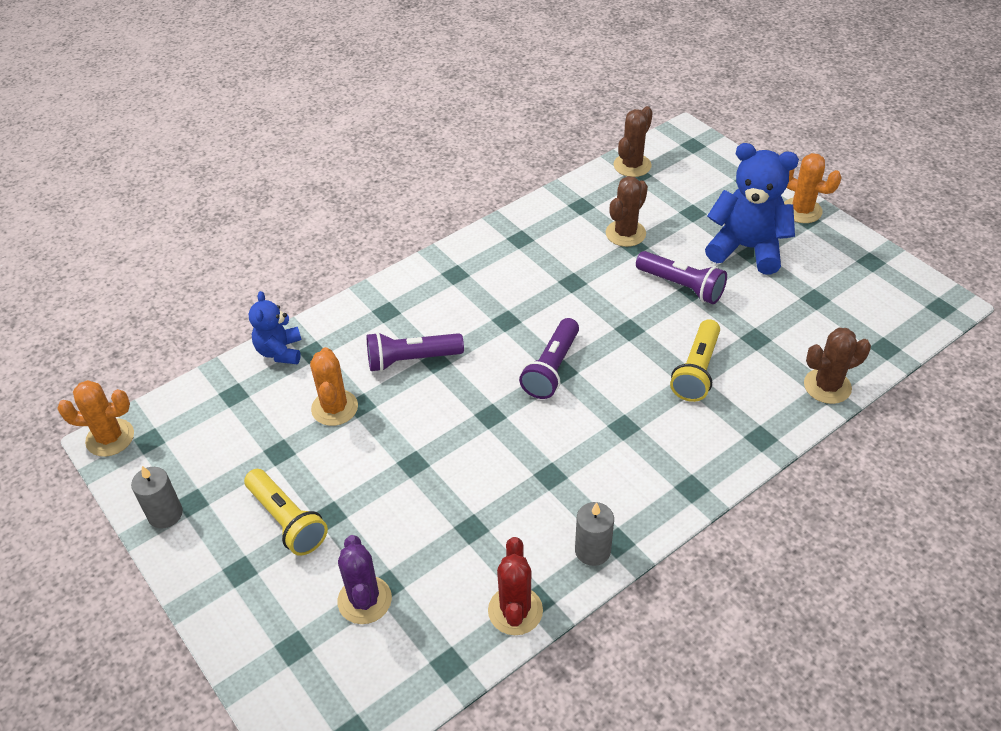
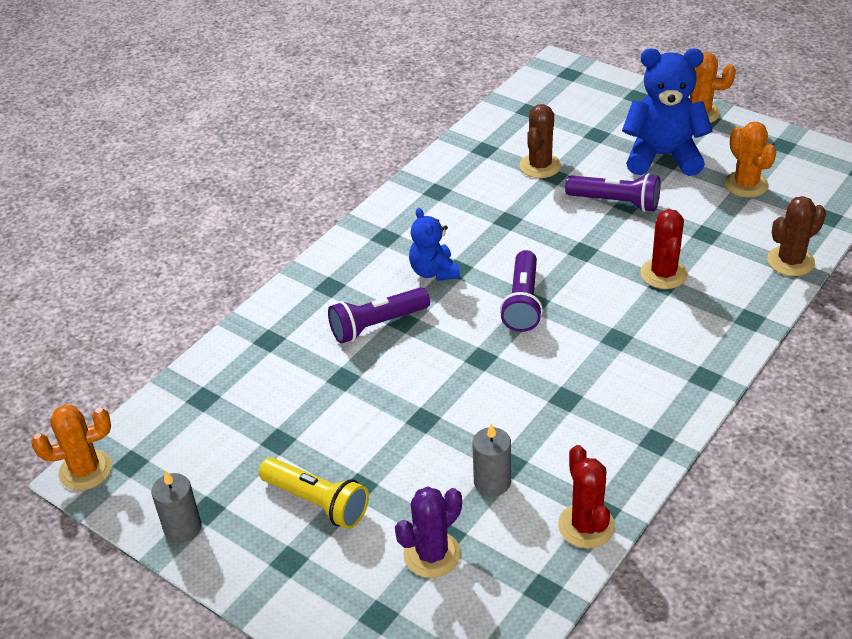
camera: 15 degrees left, 5 degrees down
blue teddy bear [249,291,301,364] -> blue teddy bear moved to [409,208,460,281]
orange cactus [310,347,358,426] -> orange cactus moved to [724,122,777,198]
purple cactus [338,535,392,624] -> purple cactus turned 75 degrees clockwise [395,487,462,578]
grey candle [575,502,614,566] -> grey candle moved to [472,423,511,496]
brown cactus [614,106,653,177] -> none
yellow flashlight [670,319,720,402] -> red cactus [641,209,688,289]

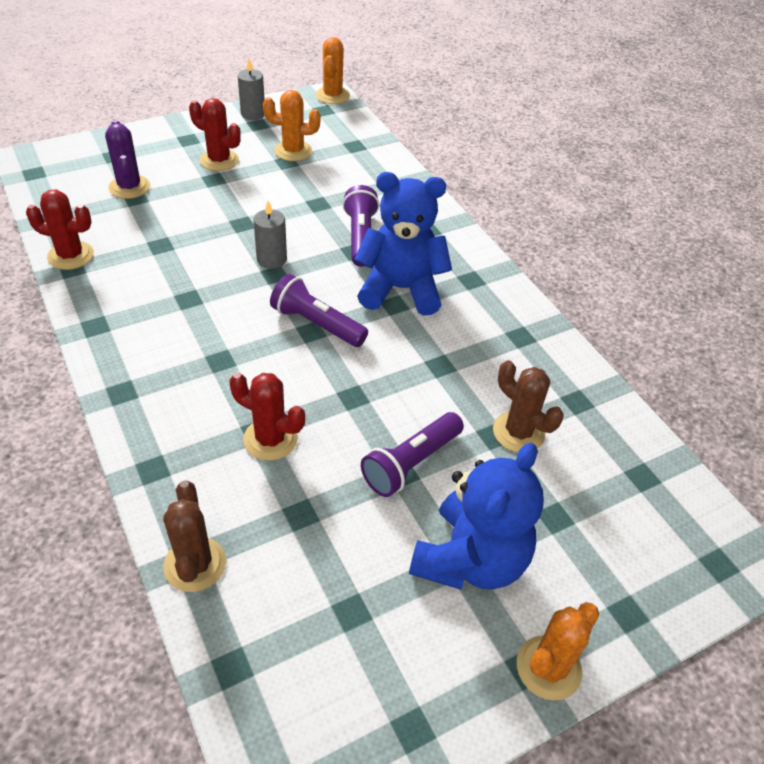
camera: 110 degrees right, 5 degrees up
yellow flashlight [259,457,369,529] -> red cactus [189,98,241,171]
blue teddy bear [409,208,460,281] -> blue teddy bear [354,172,452,315], size x1.74
grey candle [472,423,511,496] -> grey candle moved to [253,201,287,269]
orange cactus [724,122,777,198] -> orange cactus moved to [263,90,321,161]

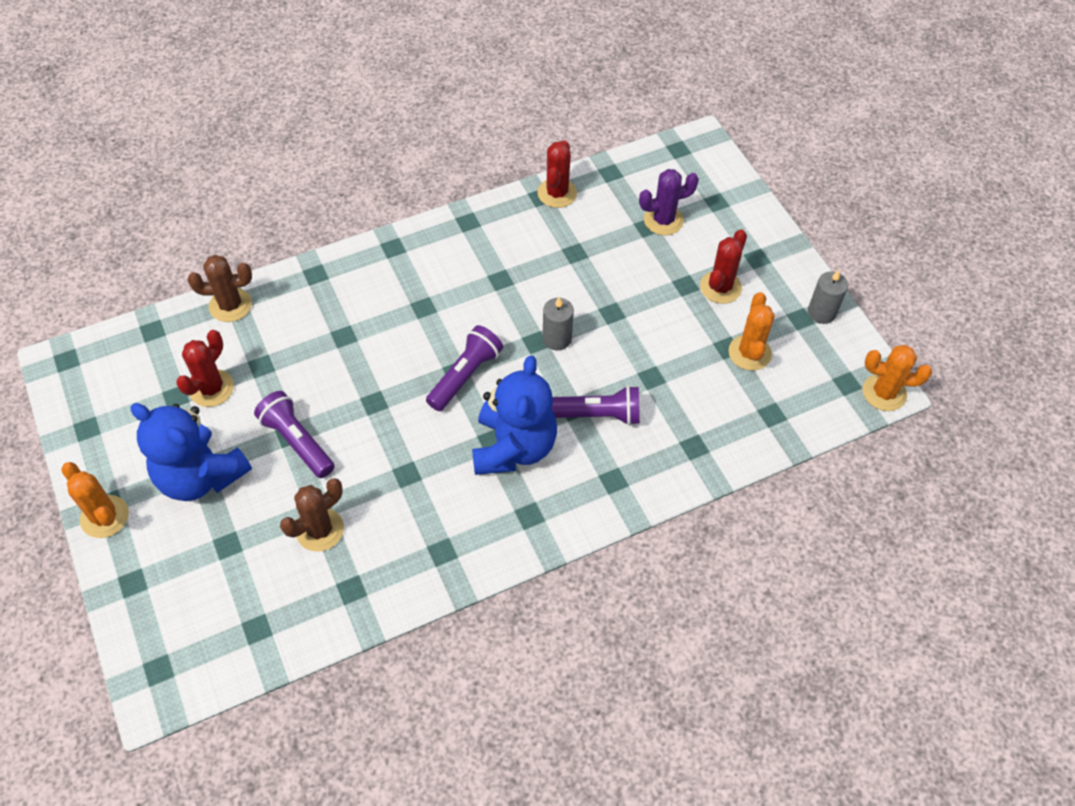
camera: 95 degrees right, 10 degrees up
red cactus [229,373,305,461] -> red cactus moved to [176,330,234,407]

